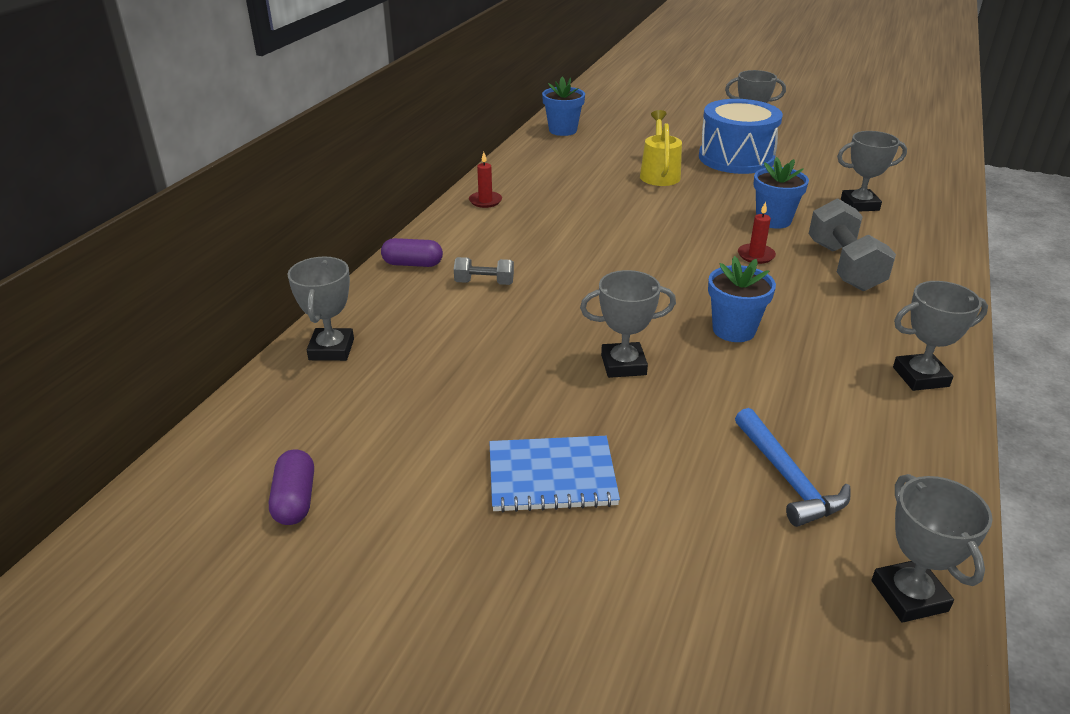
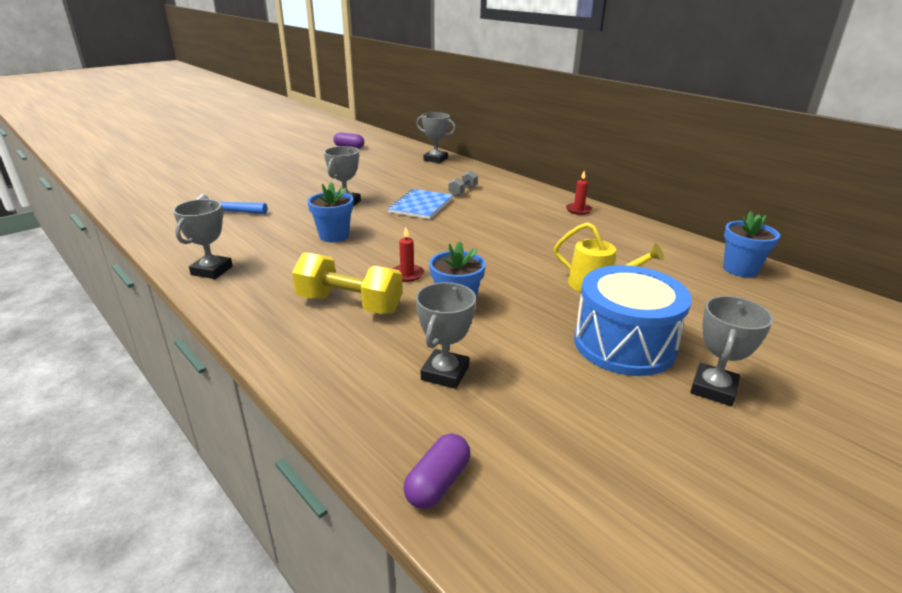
camera: 115 degrees right, 5 degrees down
purple capsule [381,238,443,267] -> purple capsule moved to [403,434,470,509]
blue notebook [489,436,620,512] -> blue notebook moved to [388,189,453,219]
grey dumbbell [809,198,896,291] -> yellow dumbbell [292,252,403,314]
grey trophy [871,474,993,622] -> none

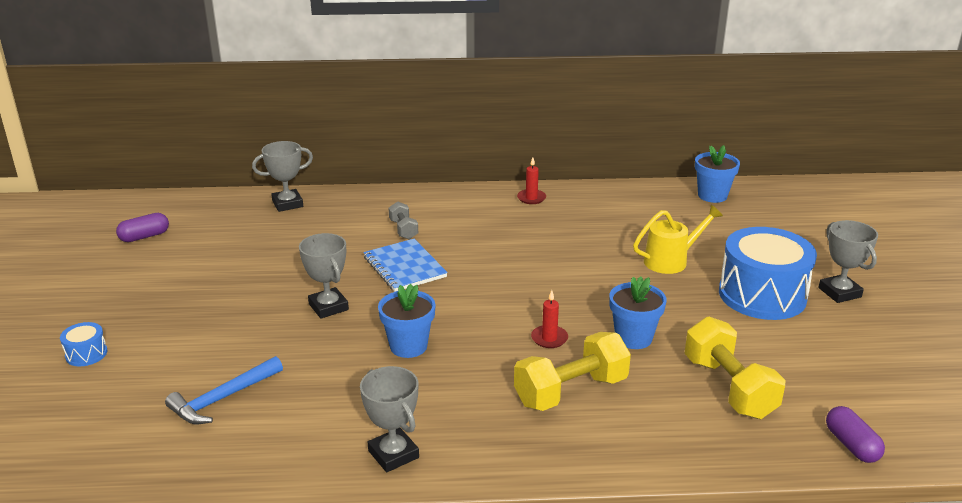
camera: 50 degrees left, 0 degrees up
grey trophy [416,282,476,389] -> yellow dumbbell [684,316,785,419]
none -> blue drum [60,322,107,366]

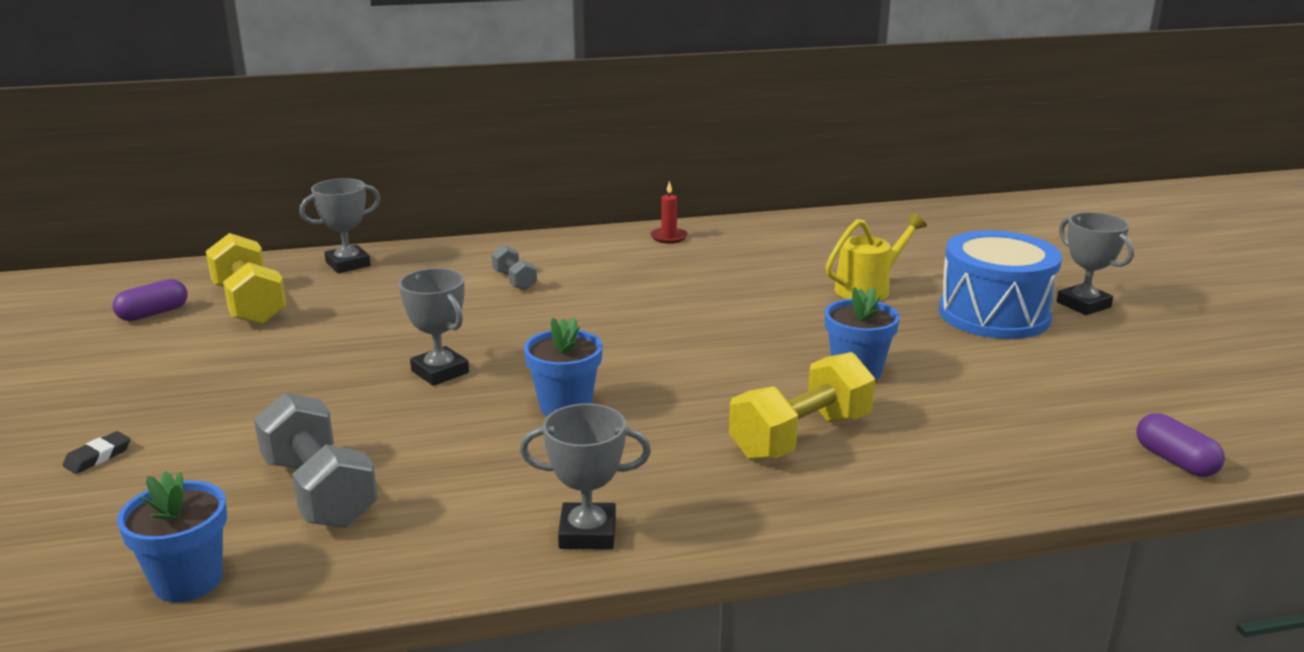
camera: 10 degrees left, 5 degrees down
blue drum [60,322,107,366] -> black eraser [62,431,131,474]
blue hammer [165,356,283,424] -> grey dumbbell [254,392,378,528]
grey trophy [360,366,419,472] -> grey trophy turned 45 degrees counterclockwise [520,403,651,550]
blue notebook [363,239,448,292] -> none
red candle [531,290,568,348] -> none
yellow dumbbell [684,316,785,419] -> yellow dumbbell moved to [206,233,287,325]
blue flower pot [695,145,740,203] -> blue flower pot moved to [117,471,227,602]

